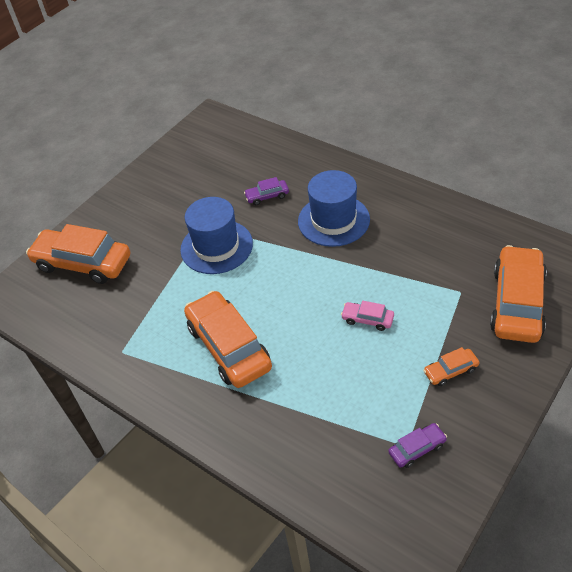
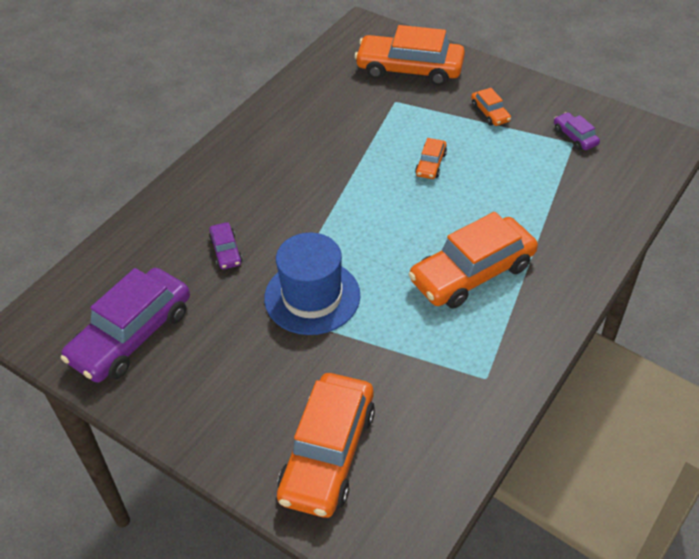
camera: 95 degrees left, 0 degrees up
blue hat [298,170,370,247] -> none
pink car [341,301,394,331] -> orange car [415,138,447,179]
none -> purple car [61,268,190,383]

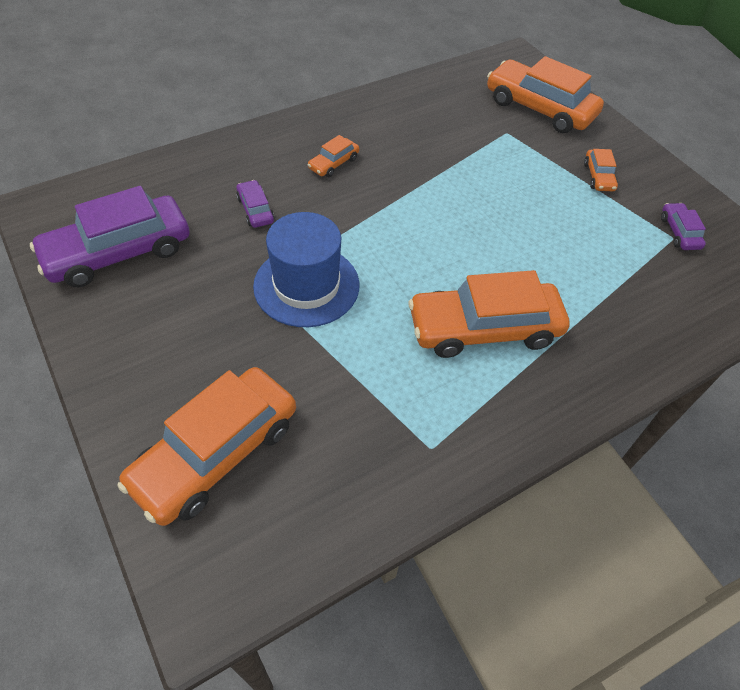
camera: 20 degrees right, 5 degrees up
purple car [209,222,242,270] -> purple car turned 150 degrees clockwise [236,180,274,228]
orange car [415,138,447,179] -> orange car moved to [308,135,359,177]

